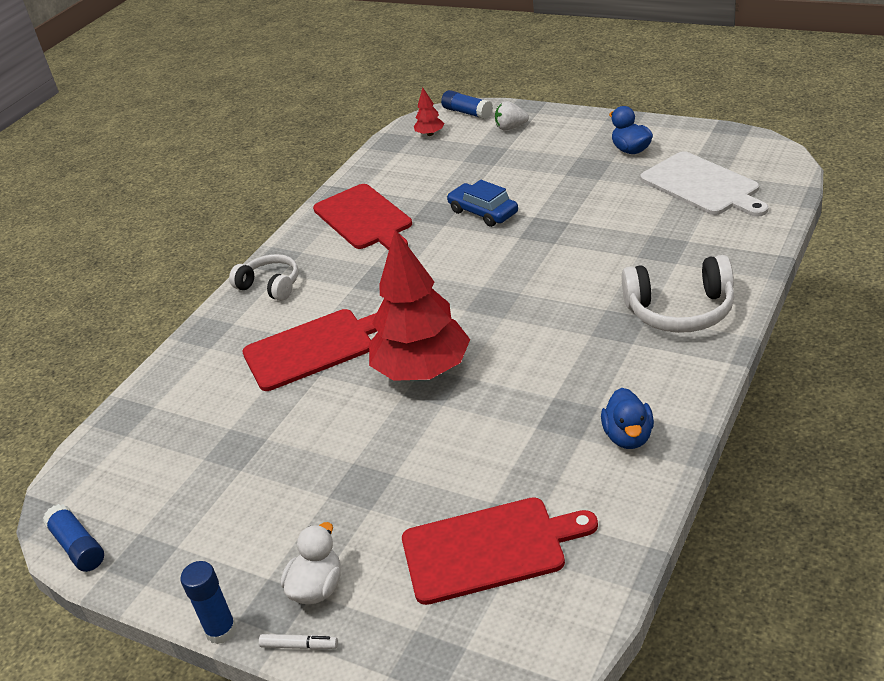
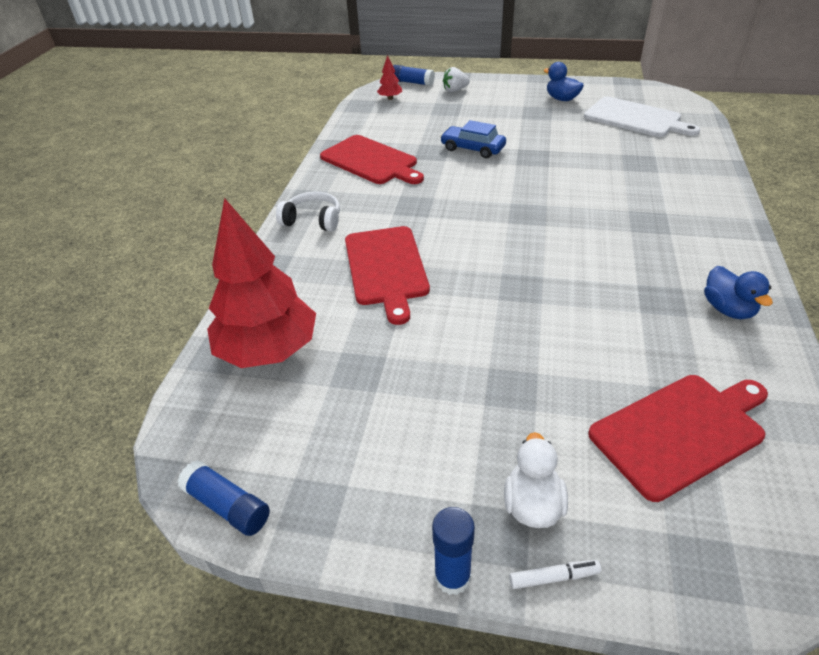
camera: 20 degrees left, 5 degrees up
red cutting board [243,309,377,391] -> red cutting board turned 120 degrees clockwise [345,226,430,325]
red tree [369,229,470,381] -> red tree moved to [207,198,316,368]
white headphones [622,255,735,333] -> none

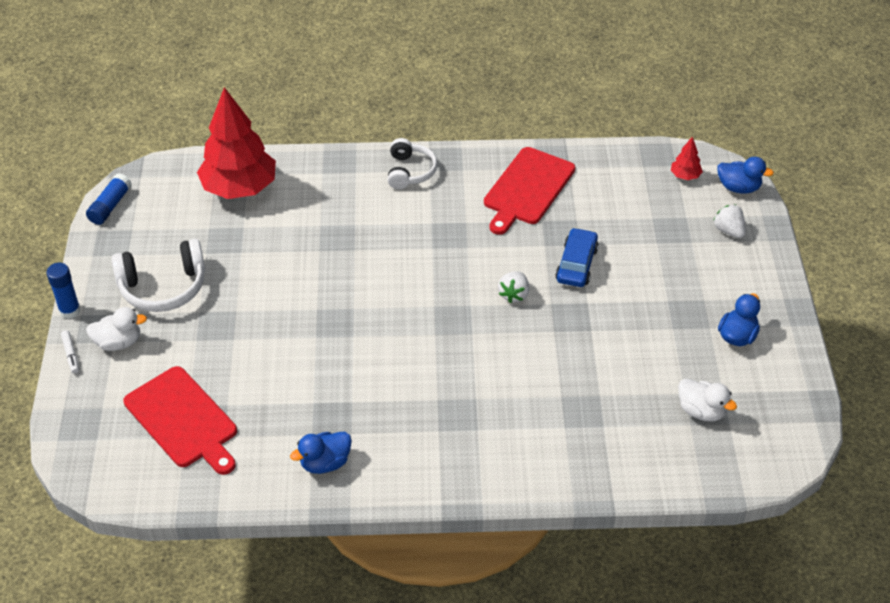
camera: 75 degrees right, 5 degrees up
red cutting board [345,226,430,325] -> none
blue glue stick [393,65,435,86] -> blue duck [717,157,774,194]
white cutting board [584,97,700,137] -> white duck [678,378,737,421]
none -> white headphones [112,239,205,312]
none -> white strawberry [498,271,529,303]

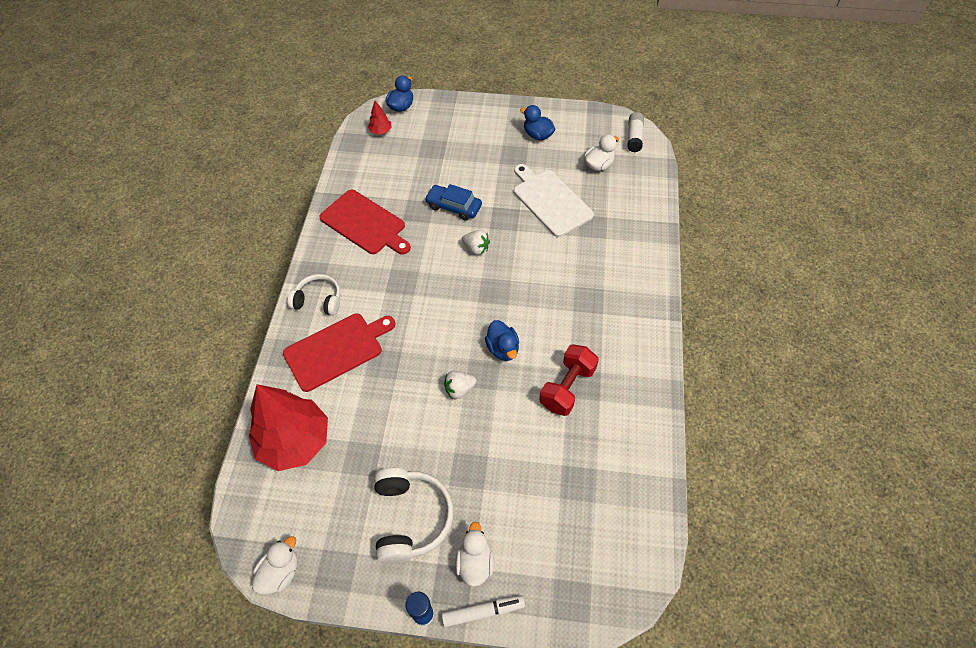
camera: 80 degrees left, 10 degrees up
white marker [61,330,79,374] -> white marker [442,595,525,627], size x1.54
blue glue stick [86,173,132,225] -> white duck [252,536,298,595]
red cutting board [123,366,237,475] -> red cutting board moved to [283,313,396,392]
blue duck [290,432,352,474] -> blue duck moved to [485,320,519,361]
white strawberry [713,205,746,238] -> white strawberry moved to [444,371,476,399]
none -> white cutting board [514,164,594,237]
none -> red dumbbell [539,344,599,416]
none -> white glue stick [627,112,644,152]

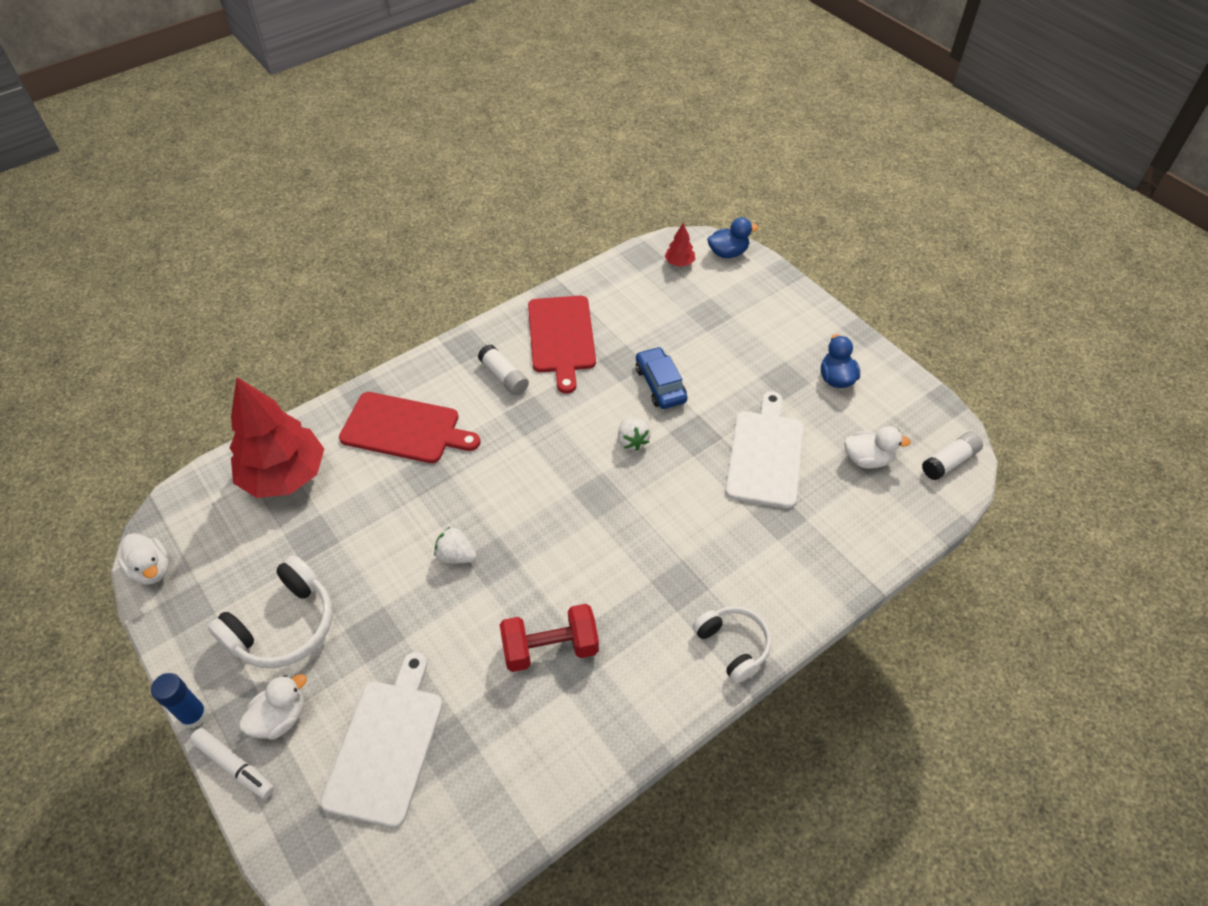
camera: 45 degrees right, 5 degrees down
white duck [252,536,298,595] -> white duck turned 60 degrees clockwise [118,533,169,585]
white headphones [288,274,340,316] -> white headphones moved to [692,606,771,683]
blue duck [485,320,519,361] -> none
none -> white cutting board [320,652,443,828]
none -> white glue stick [478,344,529,395]

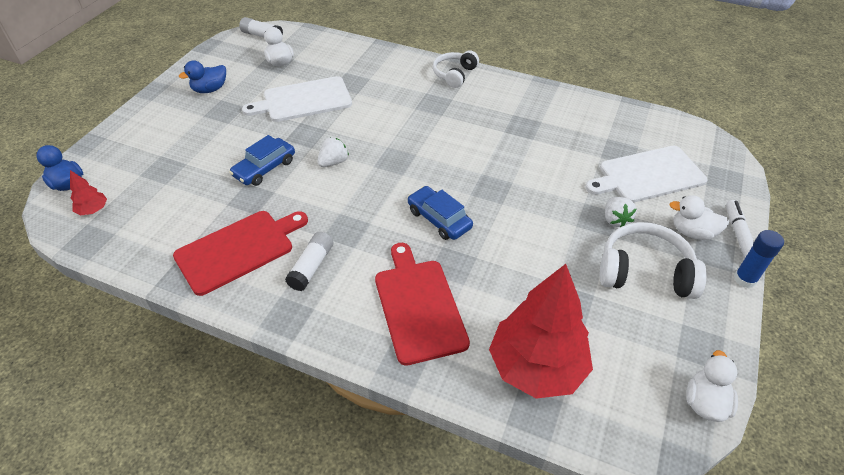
camera: 120 degrees left, 5 degrees down
white strawberry [434,526,477,563] -> white strawberry moved to [605,197,637,227]
red dumbbell [500,604,599,672] -> none
none -> blue car [408,186,473,240]

